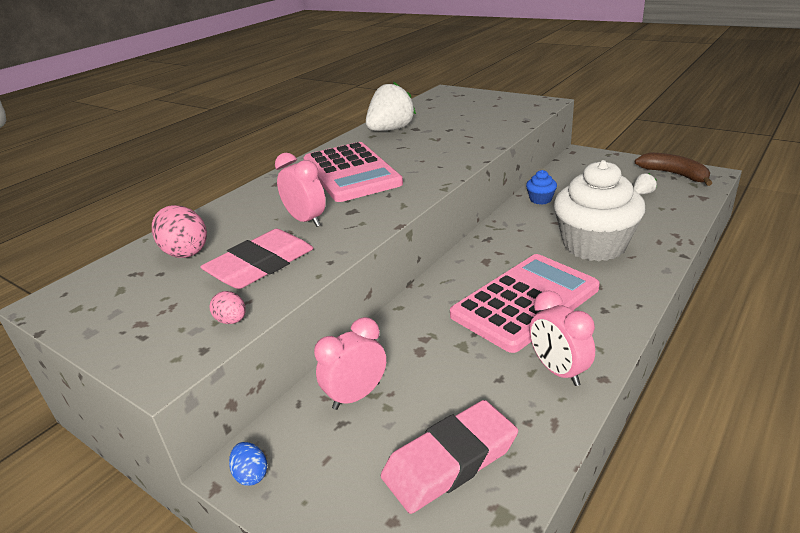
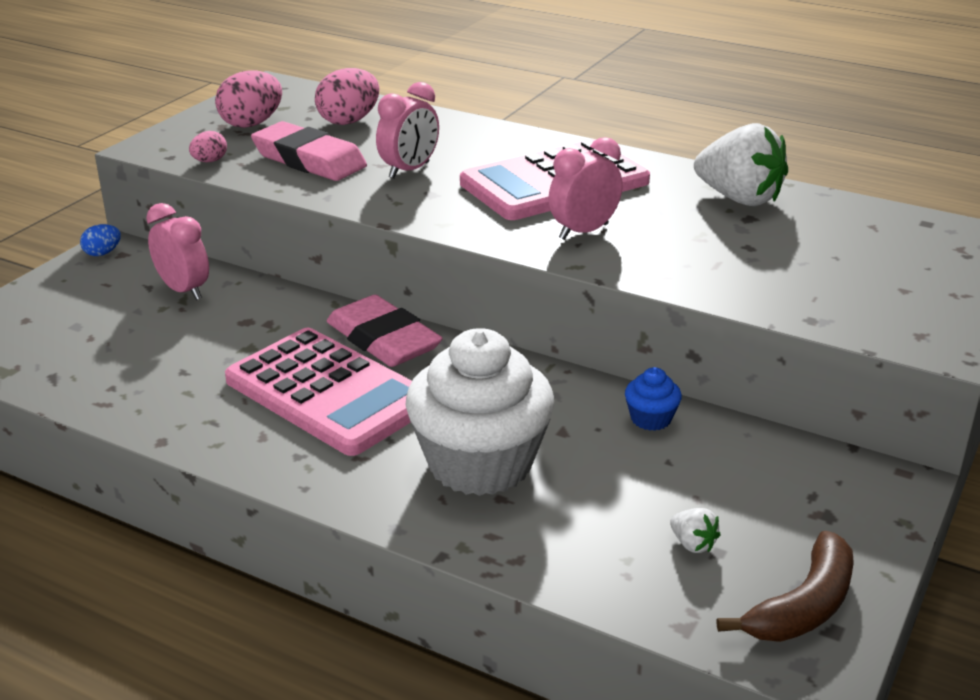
camera: 80 degrees right, 0 degrees up
pink eraser [381,400,518,514] -> pink eraser moved to [327,295,443,367]
pink clock [529,291,595,386] -> pink clock moved to [548,137,623,240]
none -> pink egg [215,70,282,128]

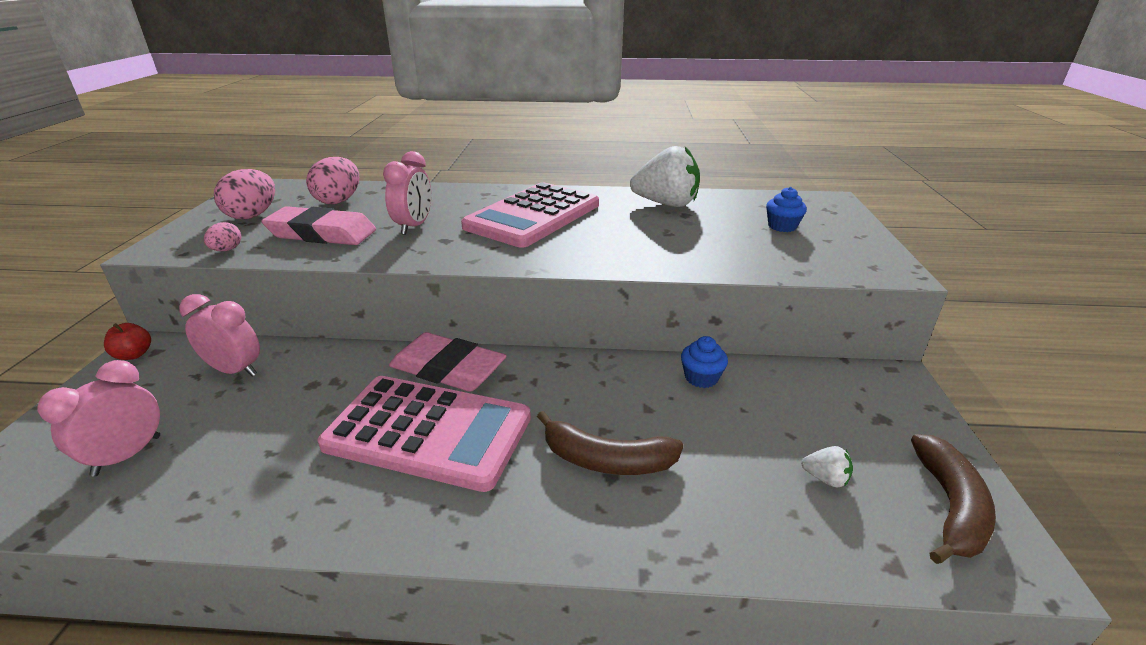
camera: 25 degrees left, 0 degrees up
blue egg [80,224,121,256] -> red apple [104,323,151,360]
white cupcake [405,328,554,496] -> brown banana [537,411,684,475]
pink clock [548,137,623,240] -> pink clock moved to [37,360,160,476]
none -> blue cupcake [766,187,807,232]

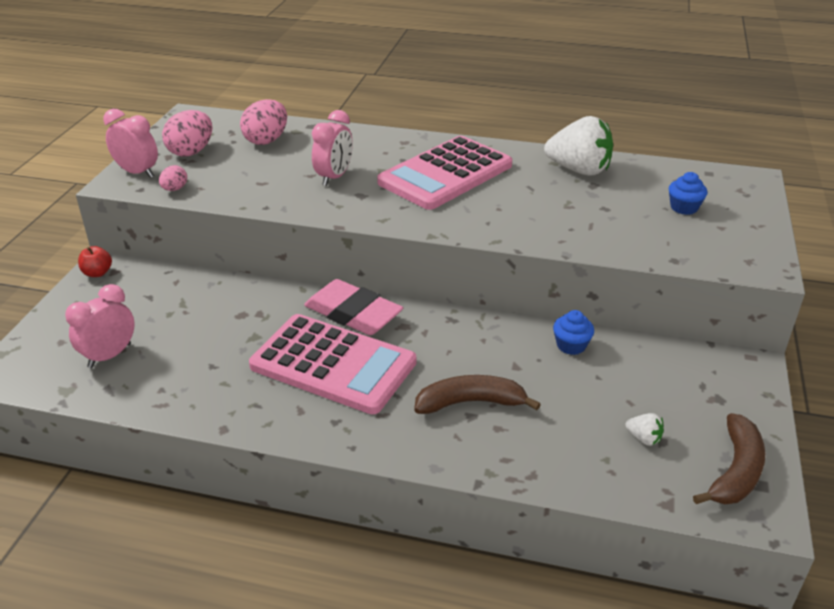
camera: 10 degrees right, 5 degrees up
pink clock [179,294,260,377] -> pink clock moved to [104,109,158,178]
pink eraser [261,206,376,245] -> none
brown banana [537,411,684,475] -> brown banana turned 150 degrees clockwise [414,375,541,414]

